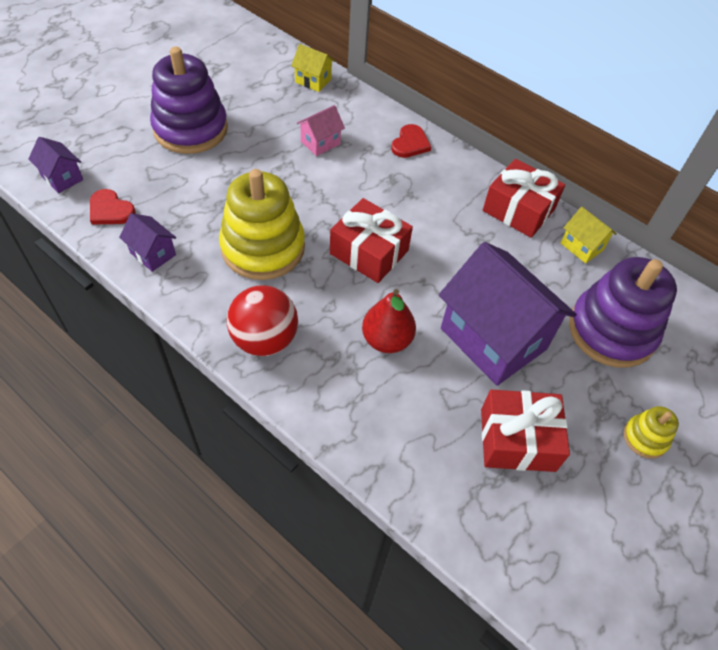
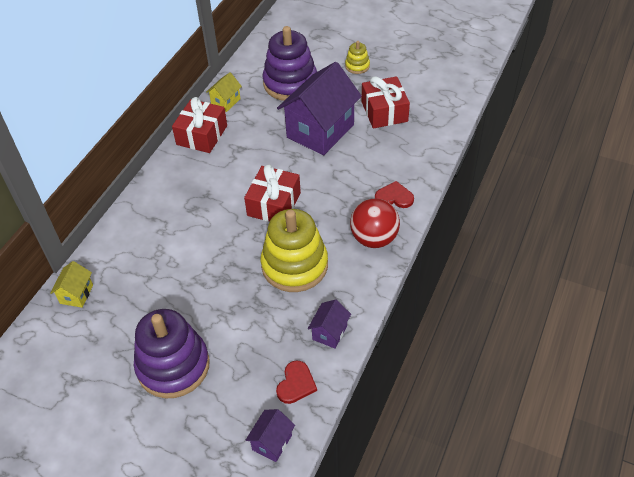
camera: 100 degrees left, 5 degrees down
pink house [297,105,345,156] -> none
red pear [362,289,416,353] -> none
red heart [391,124,431,158] -> red heart moved to [375,181,414,208]

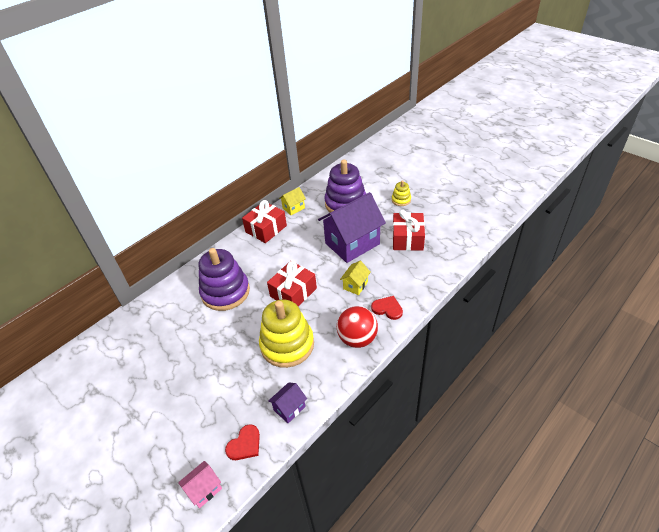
camera: 20 degrees right, 5 degrees down
yellow house [50,261,93,308] -> yellow house moved to [340,261,371,295]
purple stacking toy [134,309,210,398] -> purple stacking toy moved to [199,248,250,311]
purple house [246,409,295,462] -> pink house [178,461,222,508]

